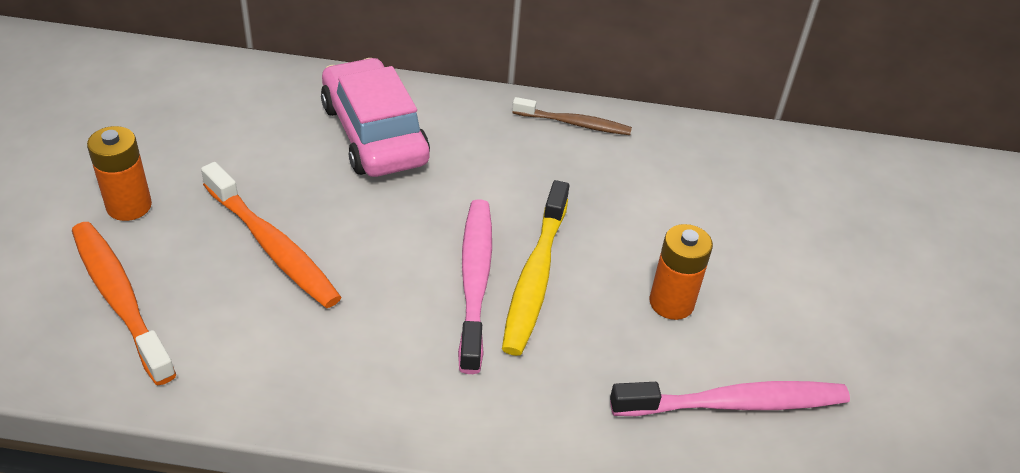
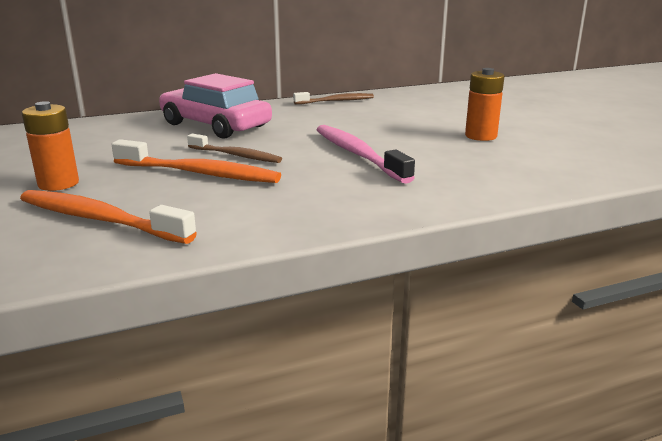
camera: 25 degrees left, 20 degrees down
yellow toothbrush [502,180,569,356] -> none
pink toothbrush [610,381,850,416] -> none
none -> brown toothbrush [187,133,282,163]

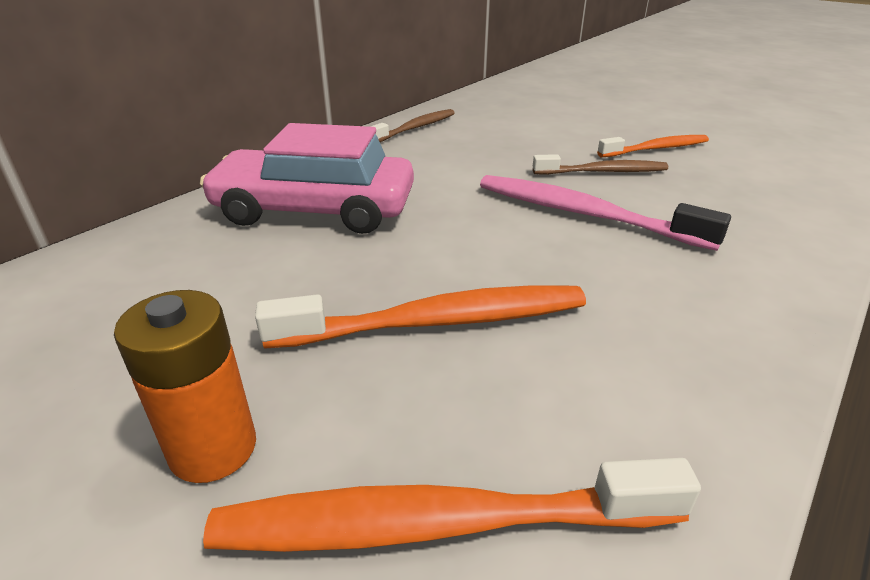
camera: 30 degrees left, 10 degrees up
brown toothbrush [187,133,282,163] -> brown toothbrush moved to [533,154,668,175]
orange battery [465,68,505,141] -> orange toothbrush [597,135,709,157]

